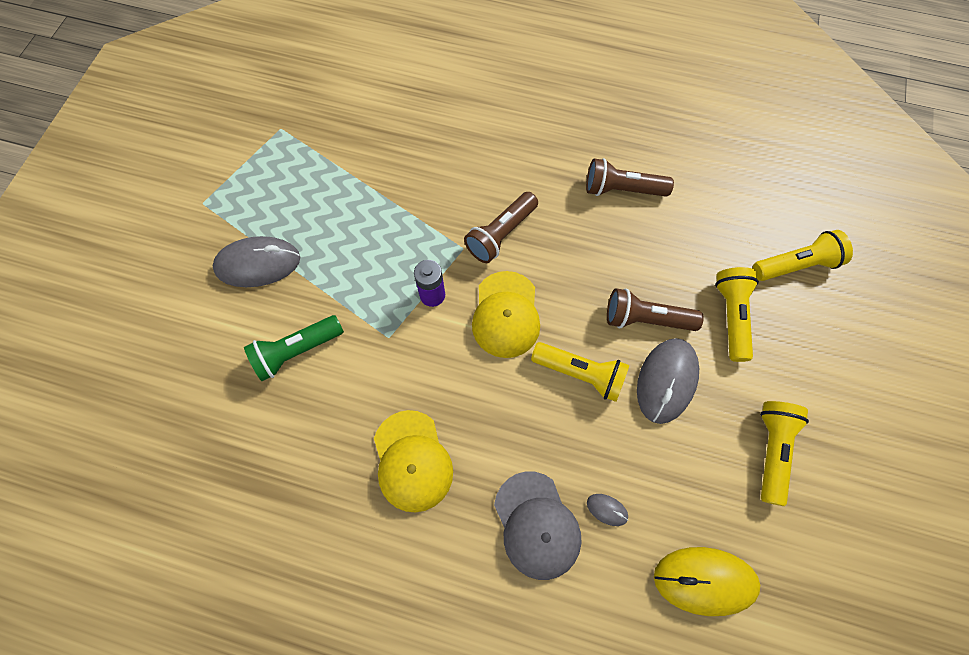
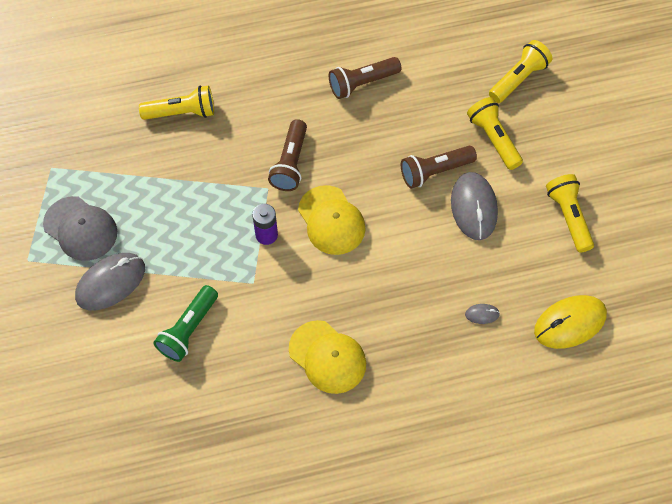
camera: 30 degrees left, 5 degrees down
grey cap [494,471,582,580] -> grey cap moved to [43,196,117,261]
yellow flashlight [531,342,629,402] -> yellow flashlight moved to [139,86,214,120]

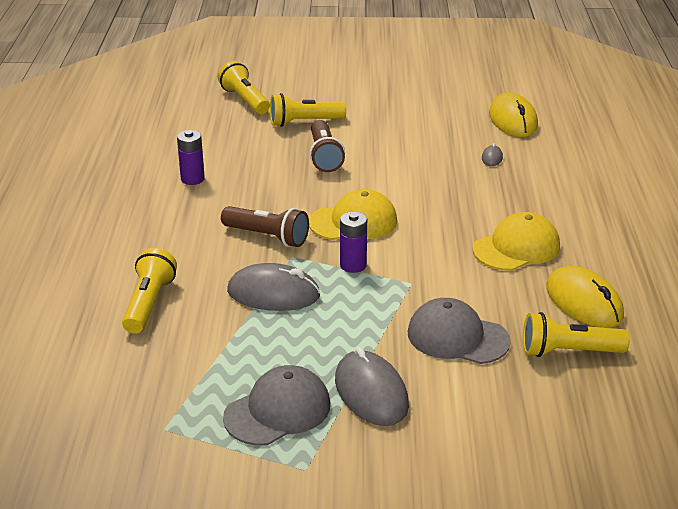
camera: 75 degrees left, 30 degrees down
green flashlight [153,285,218,362] -> grey cap [408,298,511,364]
brown flashlight [329,57,402,99] -> purple battery [177,130,205,185]
grey mouse [451,172,498,240] -> grey mouse moved to [227,263,320,311]
yellow flashlight [546,174,594,253] -> yellow flashlight moved to [523,312,630,357]
none -> yellow mouse [546,266,624,328]

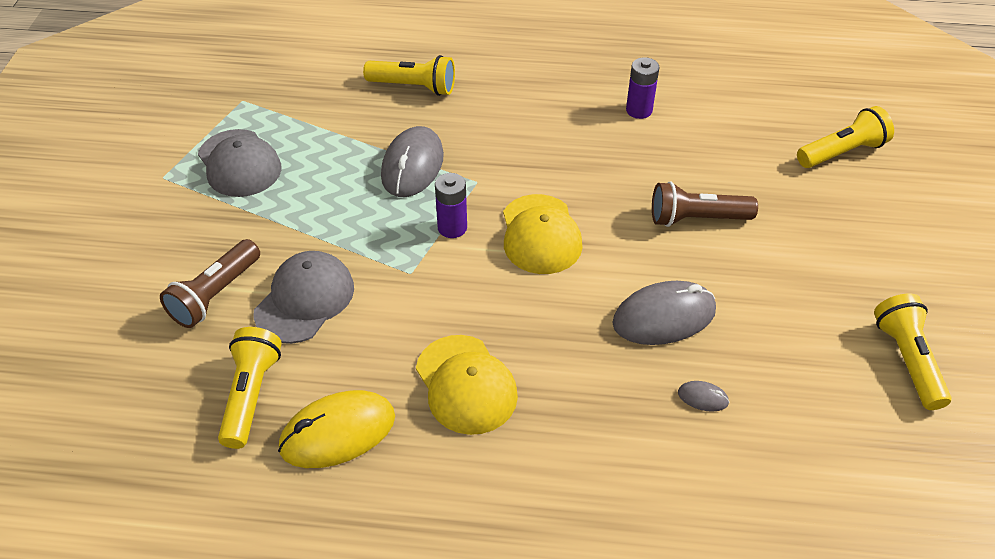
camera: 95 degrees right, 15 degrees up
brown flashlight [221,206,309,247] -> brown flashlight moved to [160,239,260,328]
yellow flashlight [270,93,346,127] -> yellow flashlight moved to [874,293,952,410]
grey mouse [335,347,409,426] -> grey mouse moved to [612,281,716,345]
yellow mouse [489,93,538,137] -> none

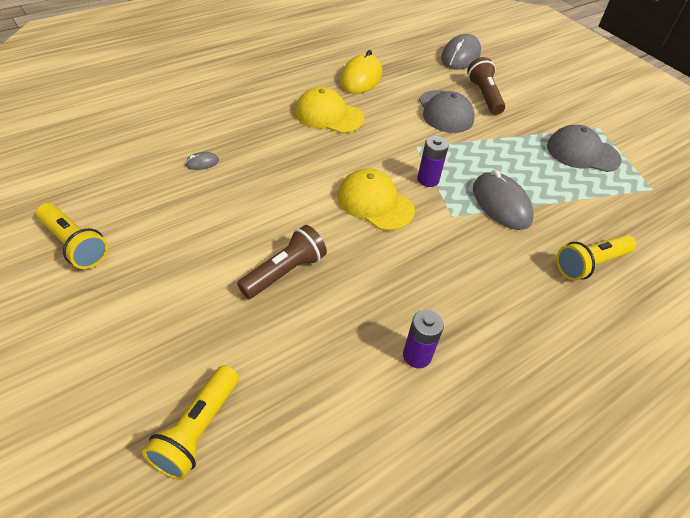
camera: 135 degrees right, 0 degrees up
yellow flashlight [218,327,282,449] -> none
grey mouse [612,281,716,345] -> grey mouse moved to [441,34,481,70]

